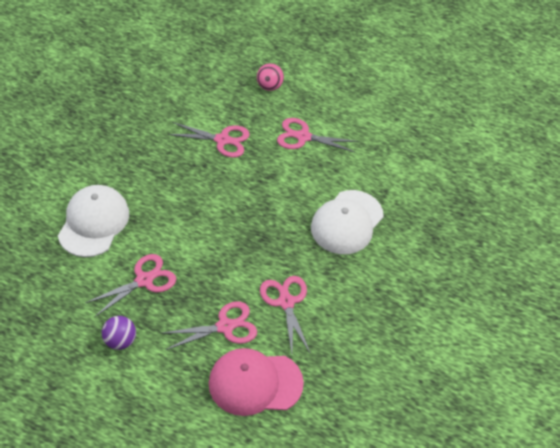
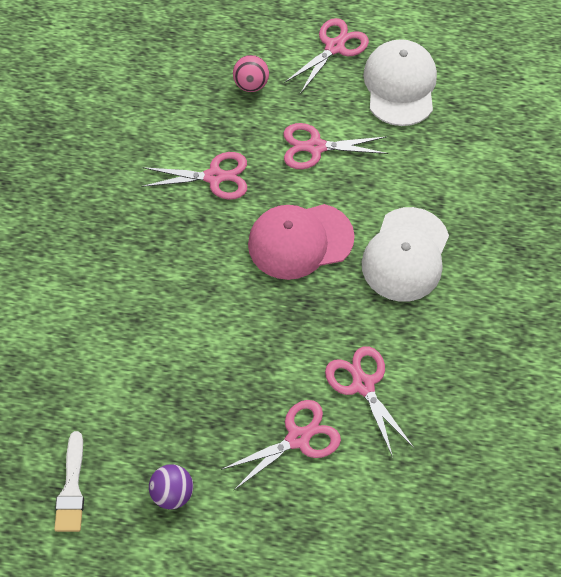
camera: 10 degrees left, 10 degrees up
white cap [58,185,129,257] -> white cap moved to [363,39,437,126]
pink scissors [85,254,176,317] -> pink scissors moved to [284,18,369,94]
pink cap [209,348,304,416] -> pink cap moved to [248,204,355,280]
none -> white brush [54,431,84,532]

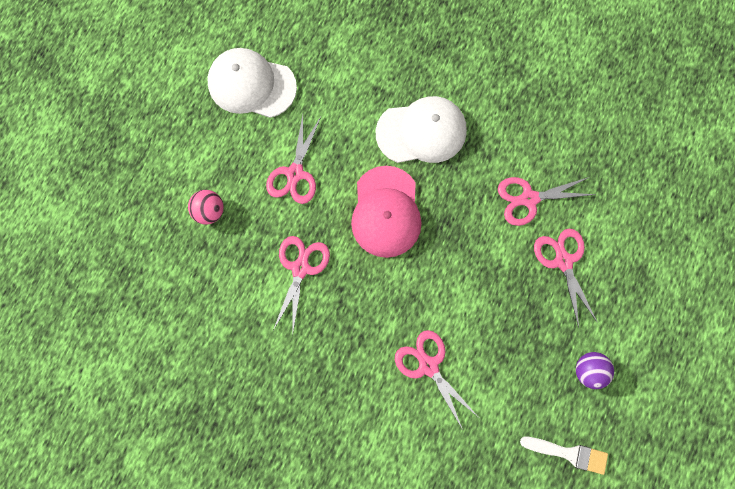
camera: 75 degrees left, 15 degrees up
pink scissors [284,18,369,94] -> pink scissors moved to [395,330,477,430]
white cap [362,207,449,302] -> white cap turned 45 degrees counterclockwise [376,96,467,163]

